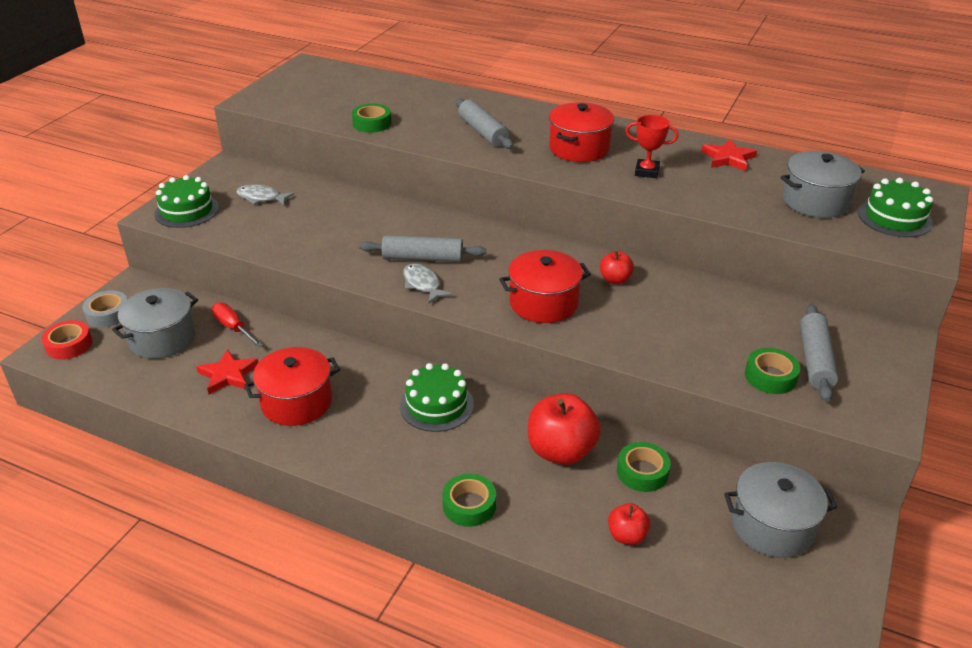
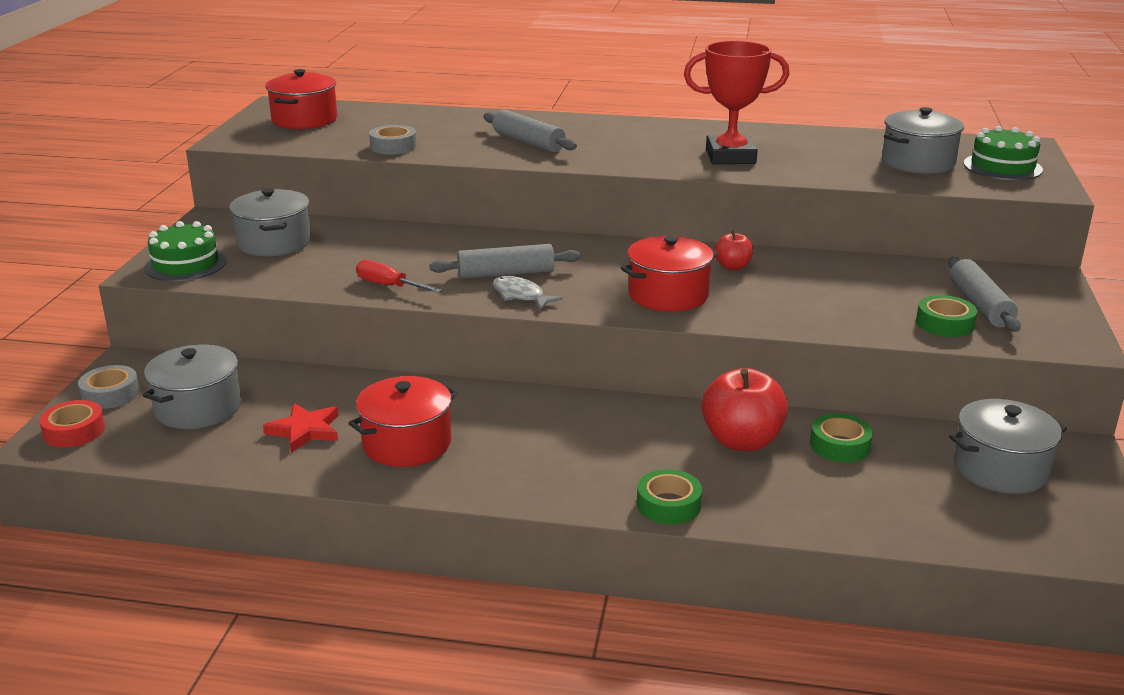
camera: 15 degrees left, 10 degrees down
red screwdriver [212,302,263,347] -> red screwdriver moved to [356,260,442,293]
grey fish [237,184,295,205] -> grey pot [229,188,311,256]
green tape [352,104,391,133] -> grey tape [369,125,417,154]
green cake [400,363,474,432] -> none
red pot [549,102,614,162] -> red pot moved to [266,69,337,129]
red apple [608,503,651,545] -> none
red trophy [625,115,679,178] -> red trophy [684,41,789,164], size x1.77
red star [701,139,757,171] -> none

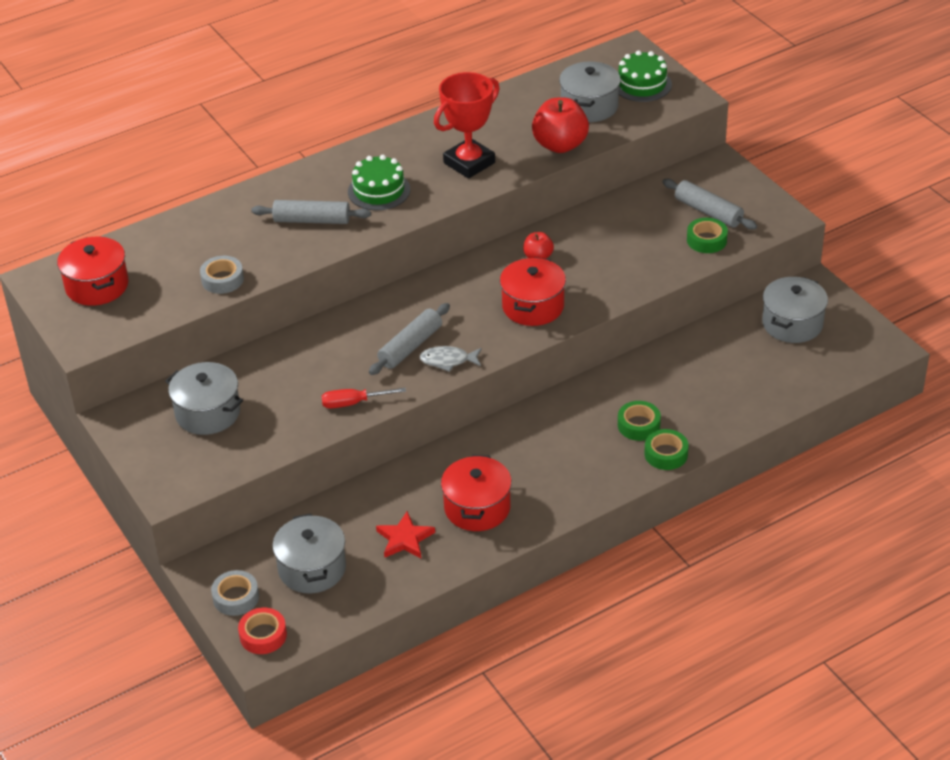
camera: 40 degrees left, 15 degrees up
green cake [144,221,227,281] -> green cake moved to [348,155,410,210]
red apple [701,368,788,451] -> red apple moved to [532,97,589,153]
green tape [810,413,873,462] -> green tape moved to [618,401,661,441]

